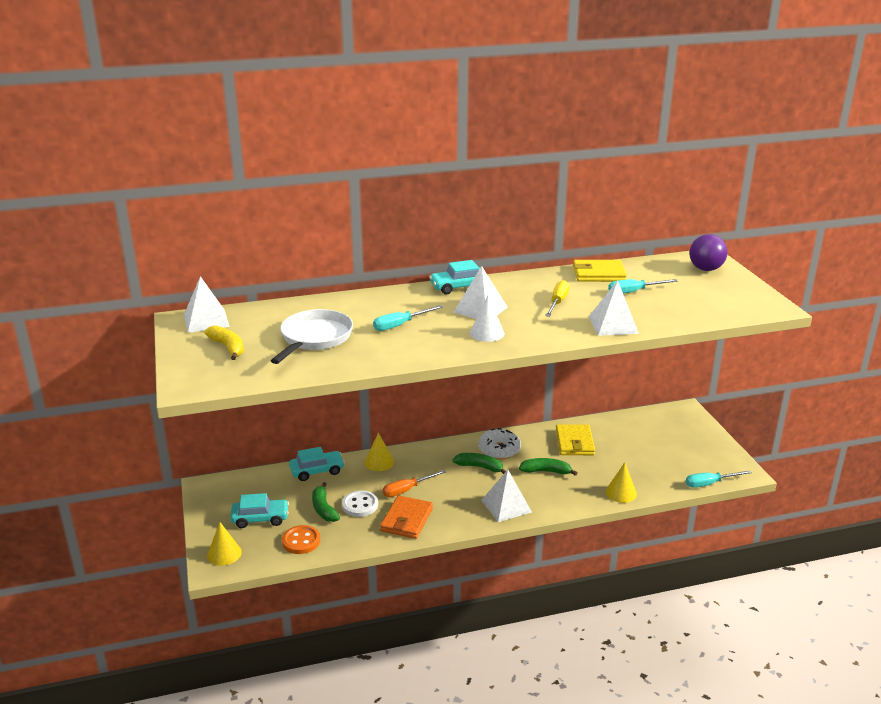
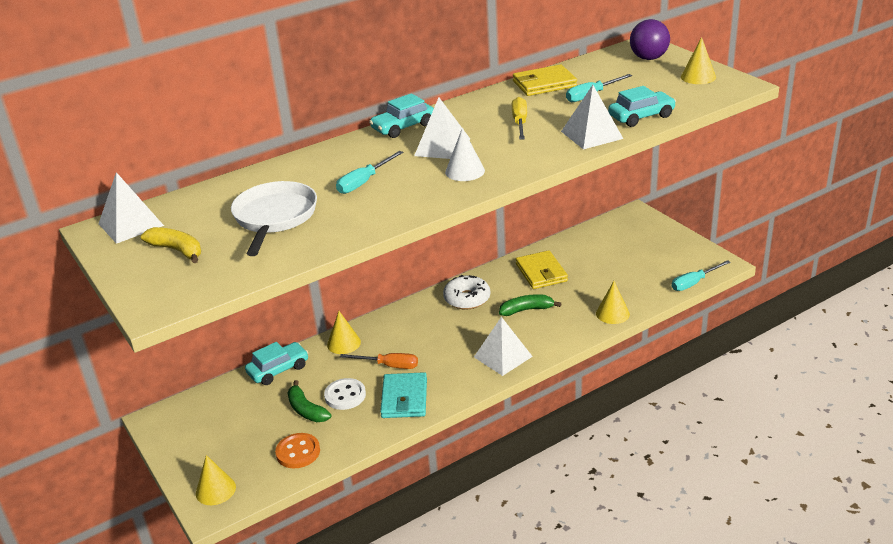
camera: 15 degrees left, 5 degrees up
turquoise car [230,493,289,528] -> turquoise car moved to [608,86,676,127]
orange wallet [380,495,433,539] -> turquoise wallet [380,372,427,418]
orange screwdriver [383,470,446,497] -> orange screwdriver turned 120 degrees counterclockwise [340,353,418,369]
green banana [453,453,506,474] -> none
none -> yellow cone [681,37,716,84]

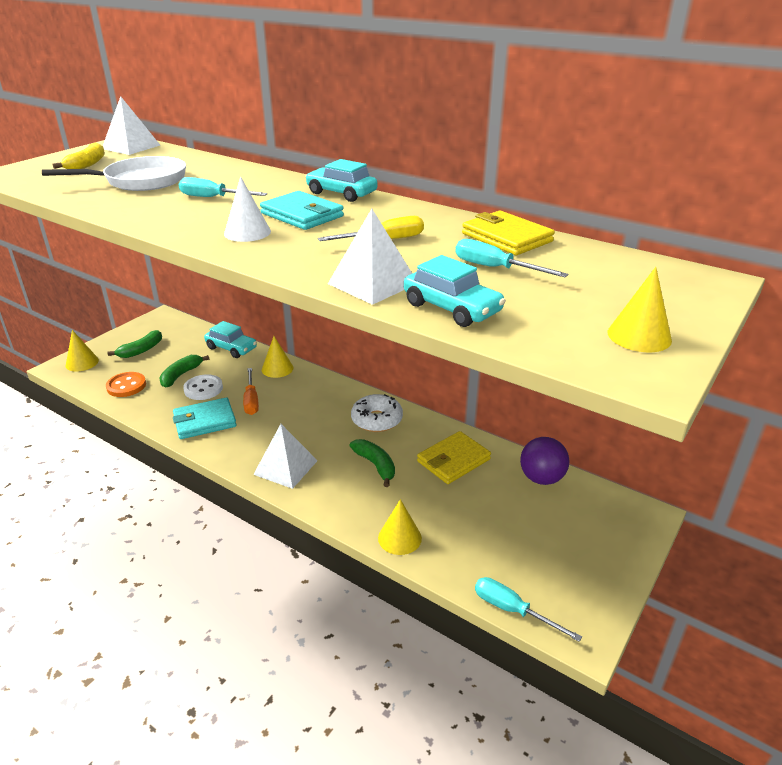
camera: 65 degrees right, 0 degrees up
white pyramid [414,97,470,159] -> turquoise wallet [260,191,344,230]
purple ball [630,19,670,60] -> purple ball moved to [520,437,569,485]
none -> green banana [107,330,162,358]

